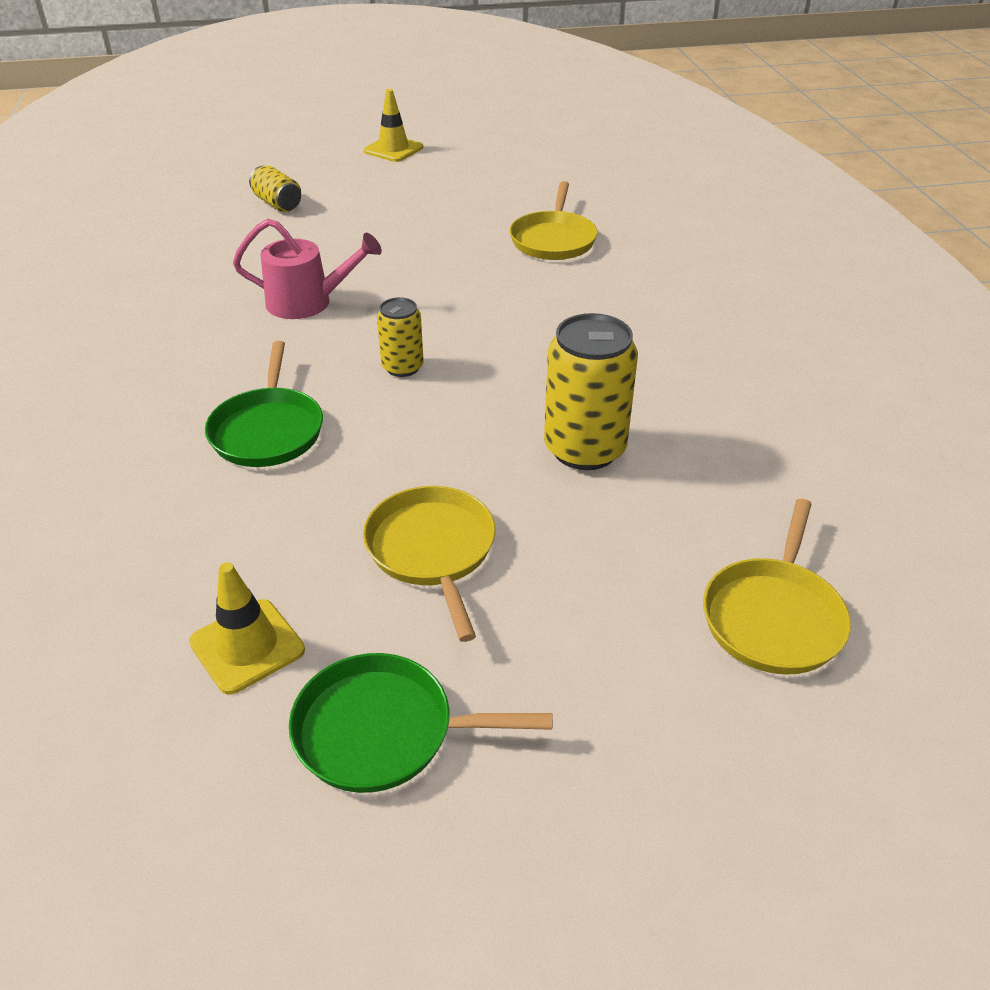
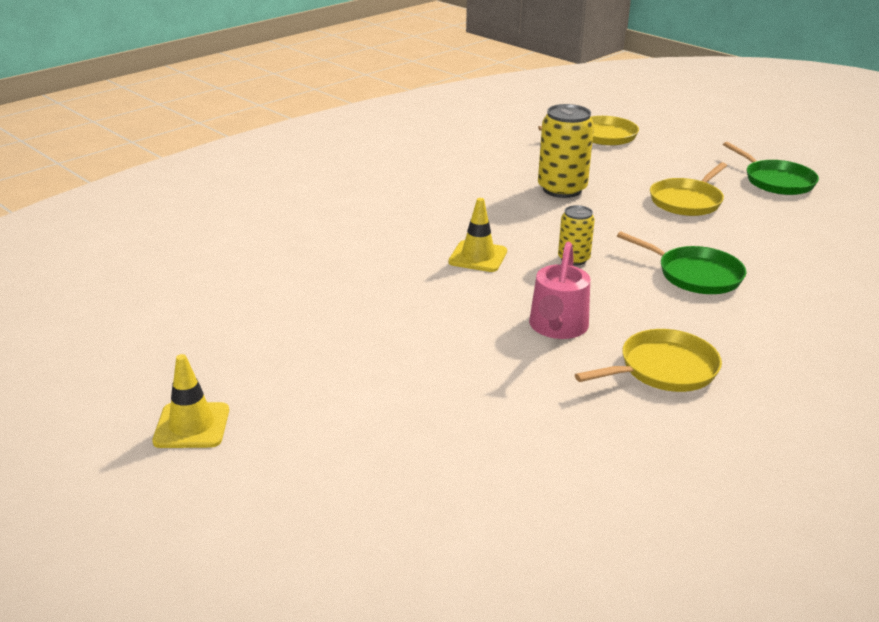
camera: 125 degrees left, 10 degrees down
yellow traffic cone [189,562,305,695] -> yellow traffic cone moved to [448,198,507,272]
green pan [205,341,323,467] -> green pan turned 75 degrees clockwise [617,231,746,294]
pink watering can [233,219,382,319] -> pink watering can turned 135 degrees counterclockwise [529,242,590,339]
yellow can [249,166,301,212] -> none
yellow pan [510,181,598,260] -> yellow pan moved to [575,329,722,392]

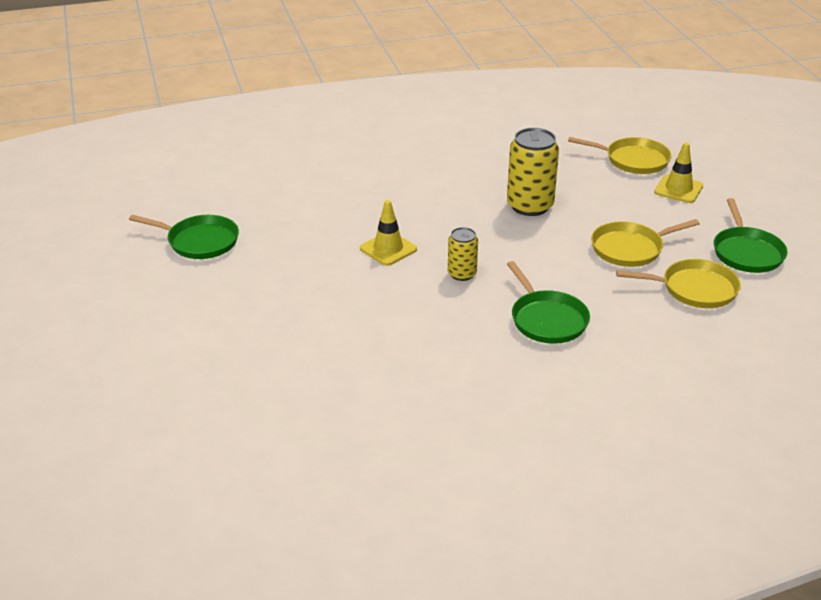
camera: 30 degrees right, 5 degrees up
yellow traffic cone [152,354,229,448] -> yellow traffic cone moved to [654,143,703,203]
pink watering can [529,242,590,339] -> none
yellow pan [575,329,722,392] -> yellow pan moved to [616,259,741,308]
none -> green pan [129,215,239,259]

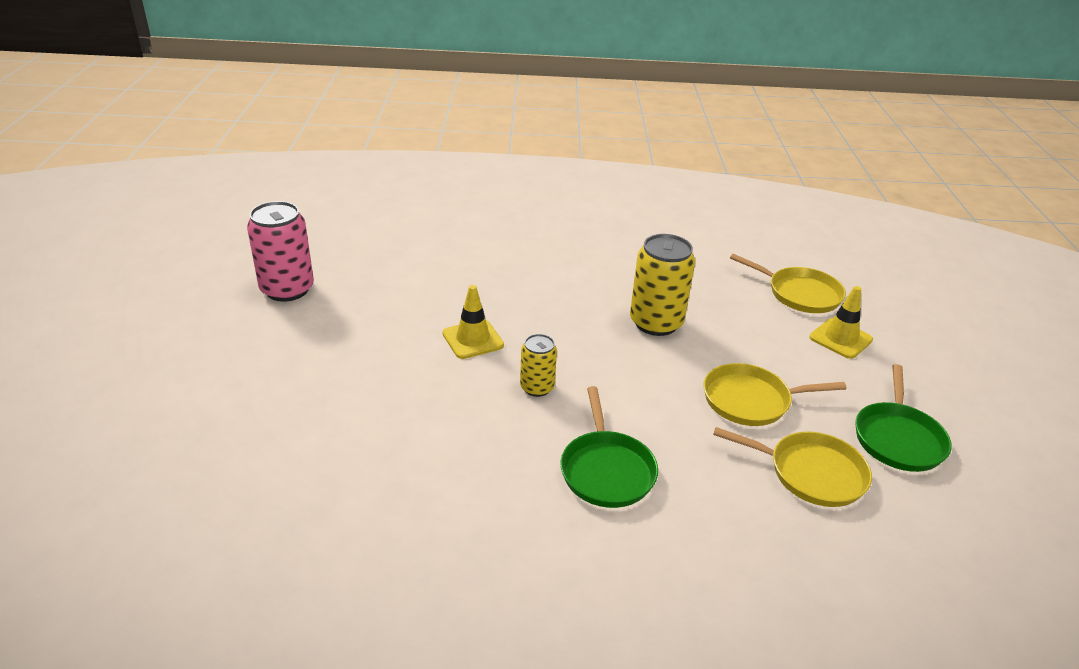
camera: 15 degrees right, 0 degrees up
green pan [129,215,239,259] -> pink can [247,201,314,302]

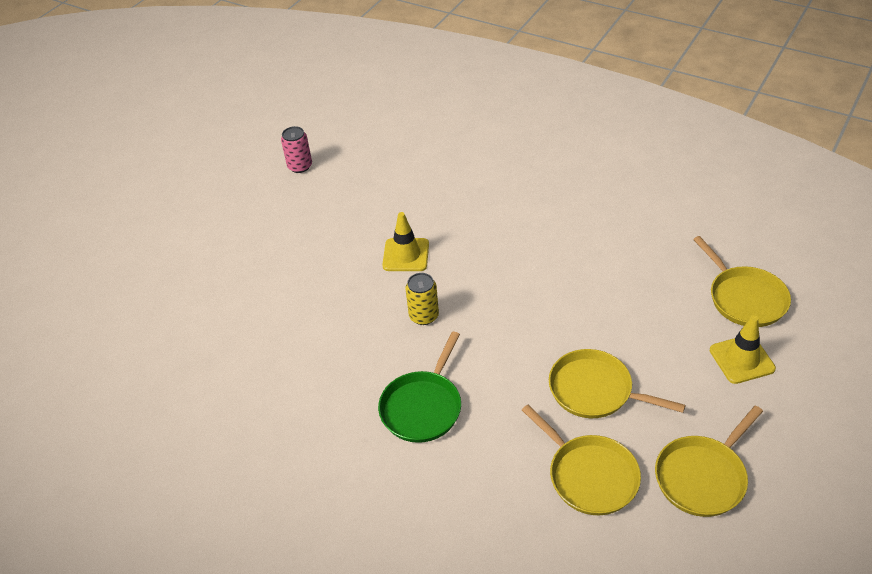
camera: 35 degrees right, 10 degrees up
pink can [247,201,314,302] -> pink can [281,126,312,173], size x0.57
yellow can [630,234,695,336] -> none
green pan [855,364,952,472] -> yellow pan [655,405,763,517]

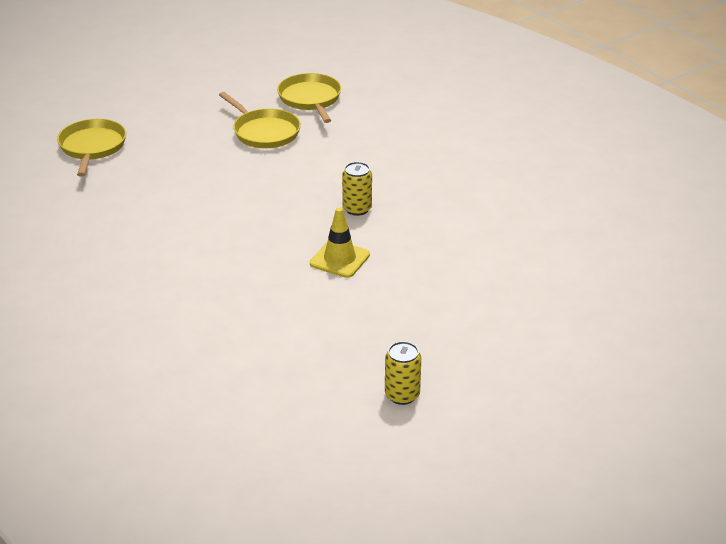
camera: 160 degrees left, 10 degrees down
pink can [281,126,312,173] -> yellow can [385,341,421,405]
green pan [378,331,461,443] -> none
yellow pan [655,405,763,517] -> none
yellow traffic cone [710,315,776,384] -> none

